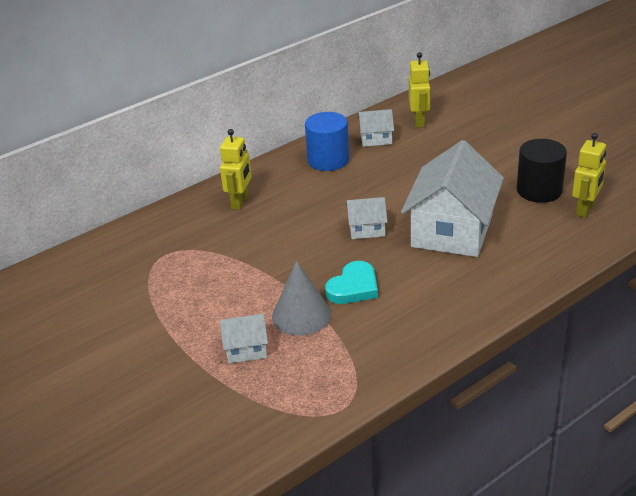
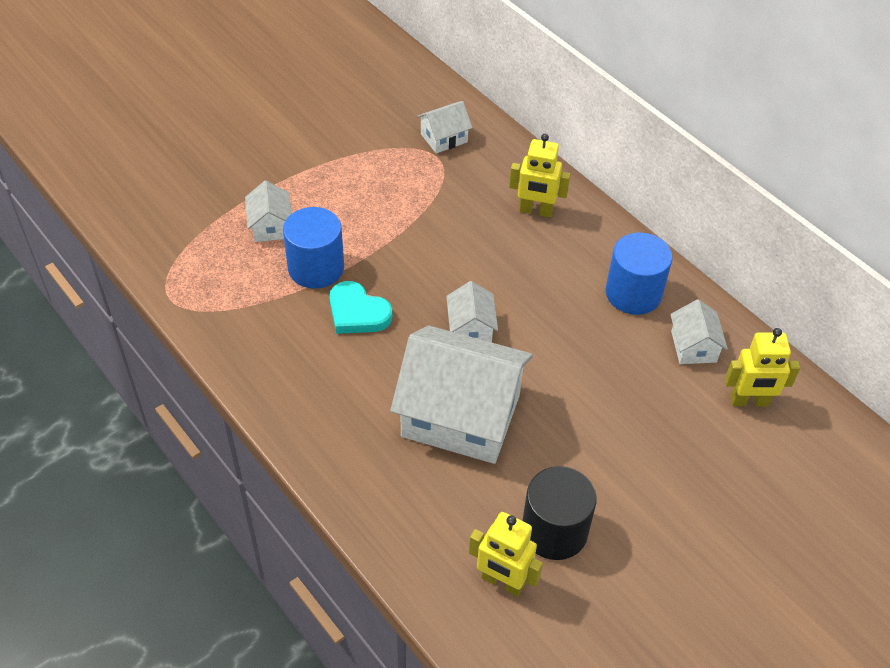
camera: 85 degrees right, 15 degrees up
grey cone [272,260,331,335] -> blue cylinder [283,207,344,289]
none -> white house [417,101,473,154]

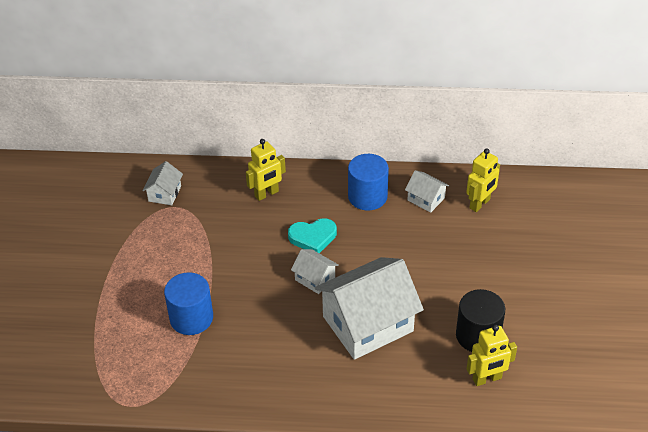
camera: 45 degrees left, 5 degrees down
white house [245,181,292,242] -> none
turquoise heart [329,281,392,334] -> turquoise heart moved to [288,218,337,253]

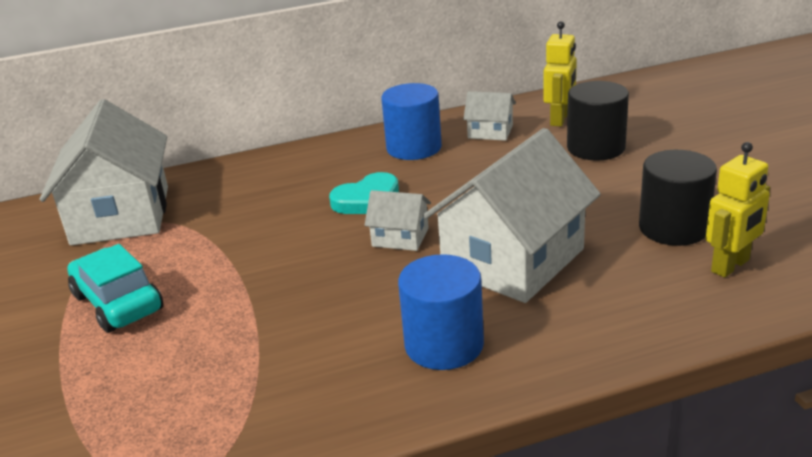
camera: 20 degrees left, 15 degrees down
white house [142,161,183,205] -> white house [40,99,168,246], size x2.20
blue cylinder [164,272,213,335] -> blue cylinder moved to [398,254,484,370]
yellow robot [246,139,286,201] -> none
none -> turquoise car [67,244,163,333]
none -> black cylinder [567,81,629,161]

